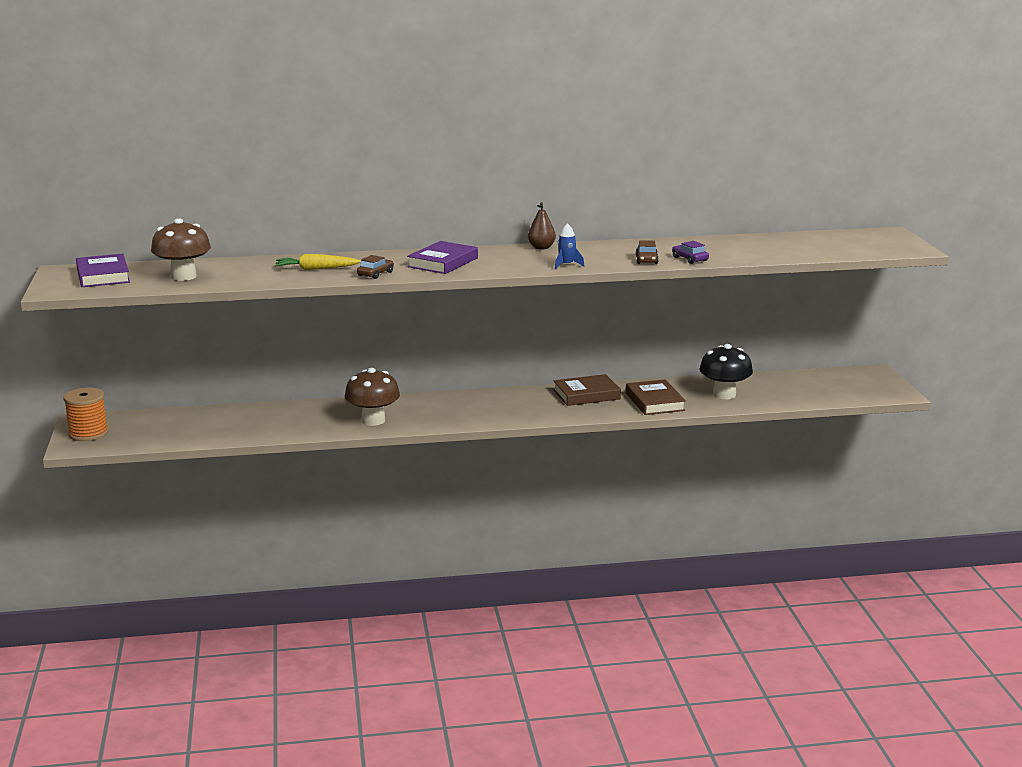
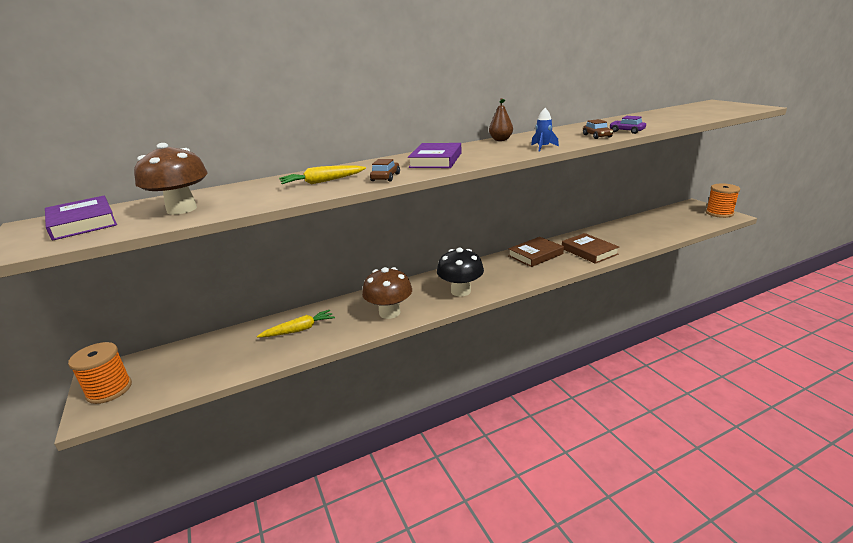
camera: 15 degrees left, 5 degrees up
black mushroom [699,344,753,399] -> black mushroom moved to [437,248,484,296]
none -> yellow carrot [257,310,335,338]
none -> orange spool [706,183,740,218]

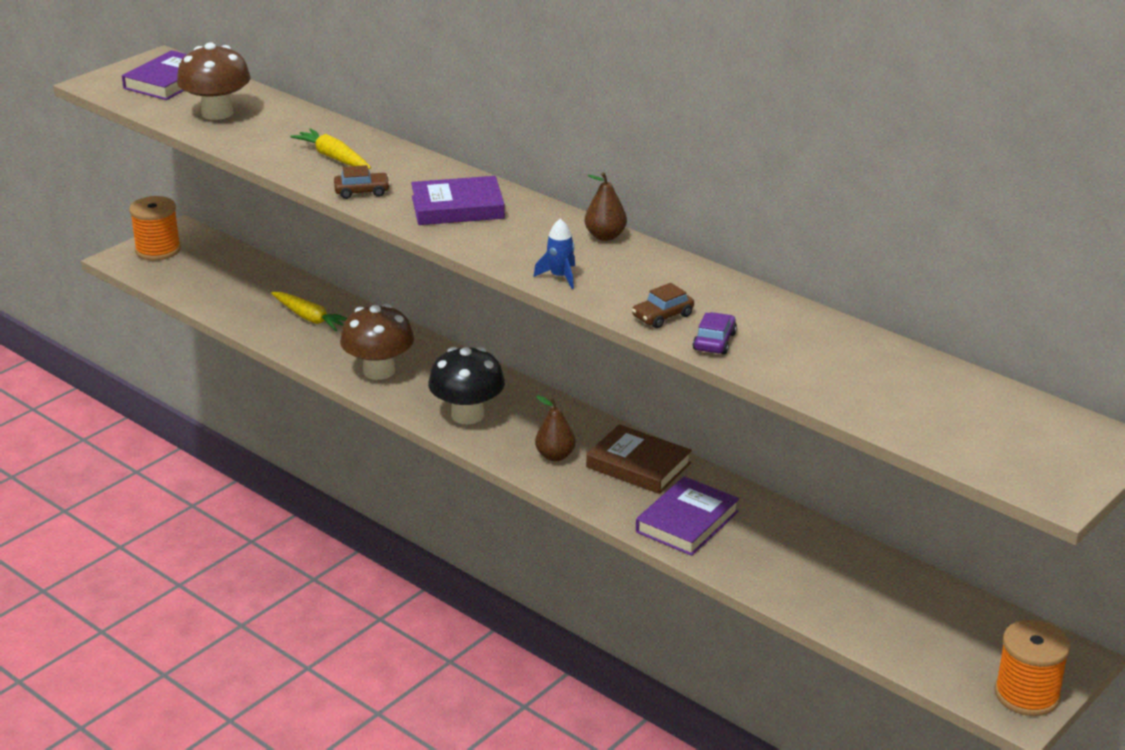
camera: 65 degrees right, 5 degrees up
brown book [562,233,619,264] -> purple book [636,476,739,556]
none -> brown pear [535,395,576,461]

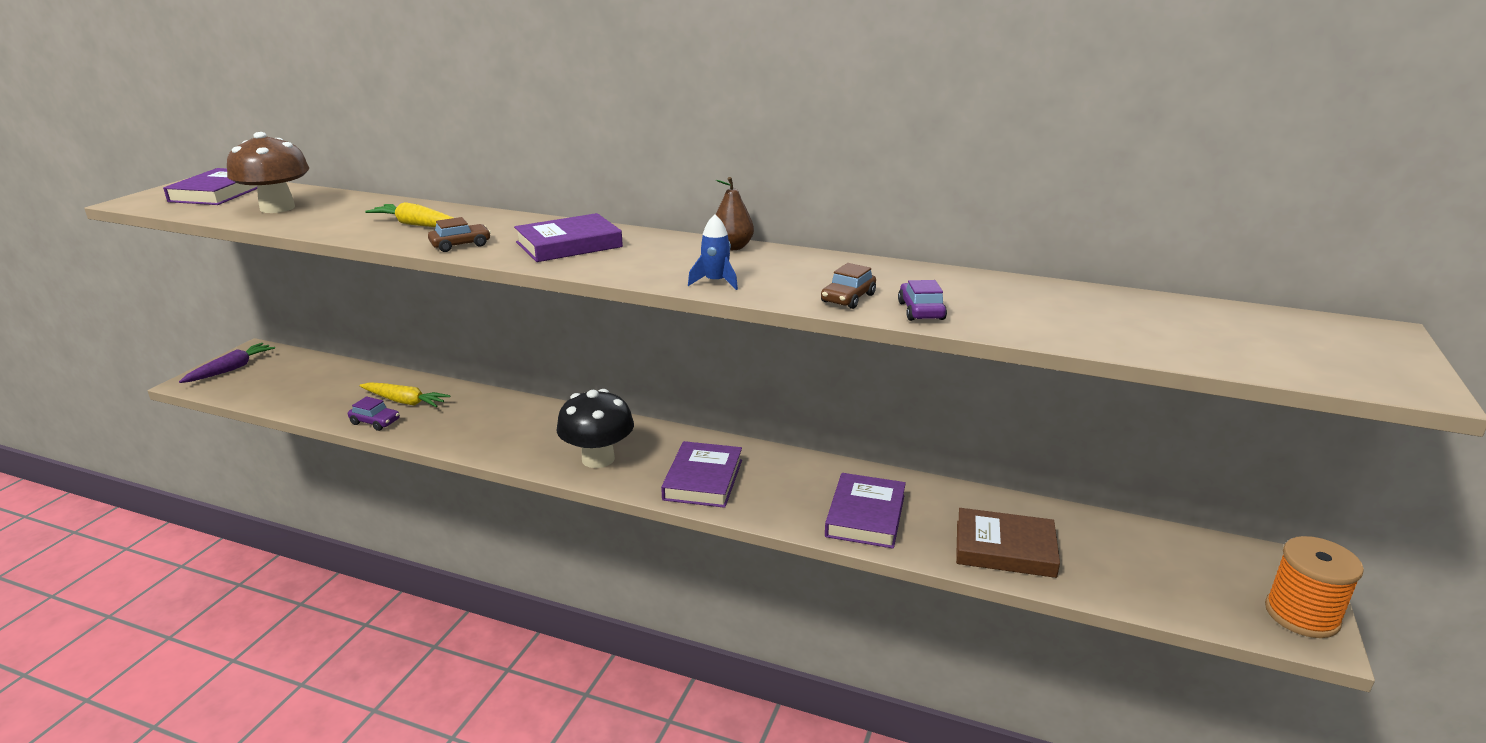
camera: 20 degrees left, 5 degrees down
orange spool [129,196,181,260] -> purple carrot [179,343,275,383]
brown mushroom [340,304,414,380] -> none
brown pear [535,395,576,461] -> purple book [661,441,742,508]
brown book [586,424,692,494] -> brown book moved to [956,508,1060,578]
none -> purple car [348,396,400,431]

